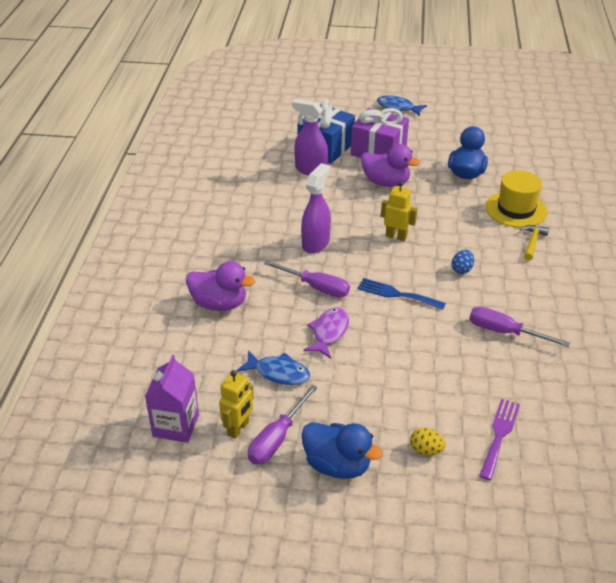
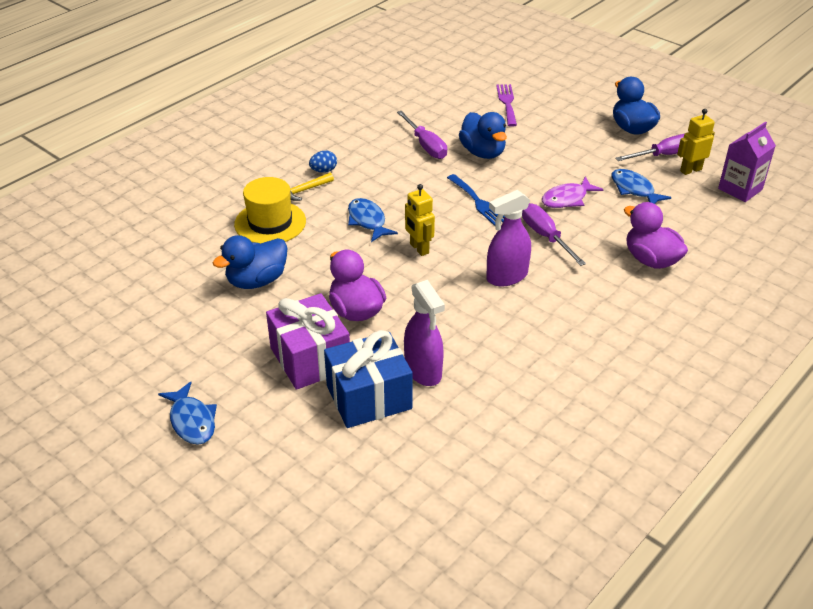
camera: 145 degrees left, 0 degrees up
yellow egg [410,428,446,455] -> none
blue egg [452,249,474,274] -> blue egg moved to [309,150,337,173]
purple fork [479,399,520,480] -> purple fork turned 120 degrees clockwise [496,84,517,127]
none -> blue fish [348,198,398,242]
none -> blue duck [459,112,507,159]

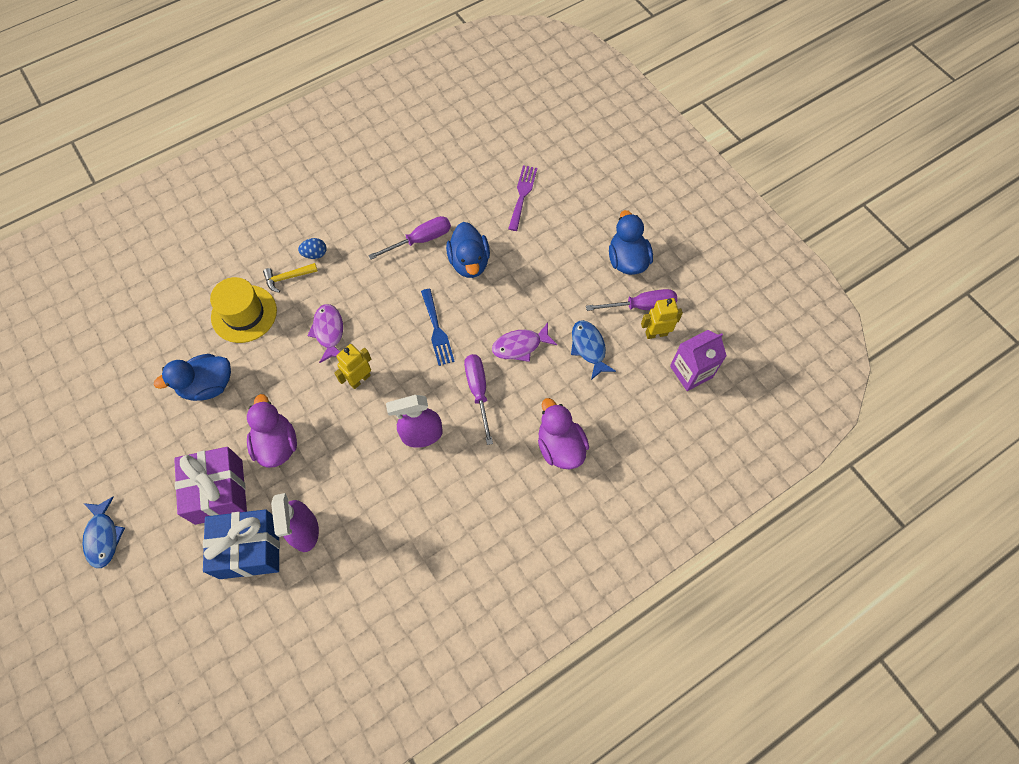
camera: 15 degrees right, 25 degrees up
blue fish [348,198,398,242] -> purple fish [307,304,343,363]
purple screwdriver [397,111,447,159] -> purple screwdriver turned 105 degrees counterclockwise [368,216,451,260]
yellow robot [405,184,435,256] -> yellow robot turned 60 degrees clockwise [335,344,371,389]

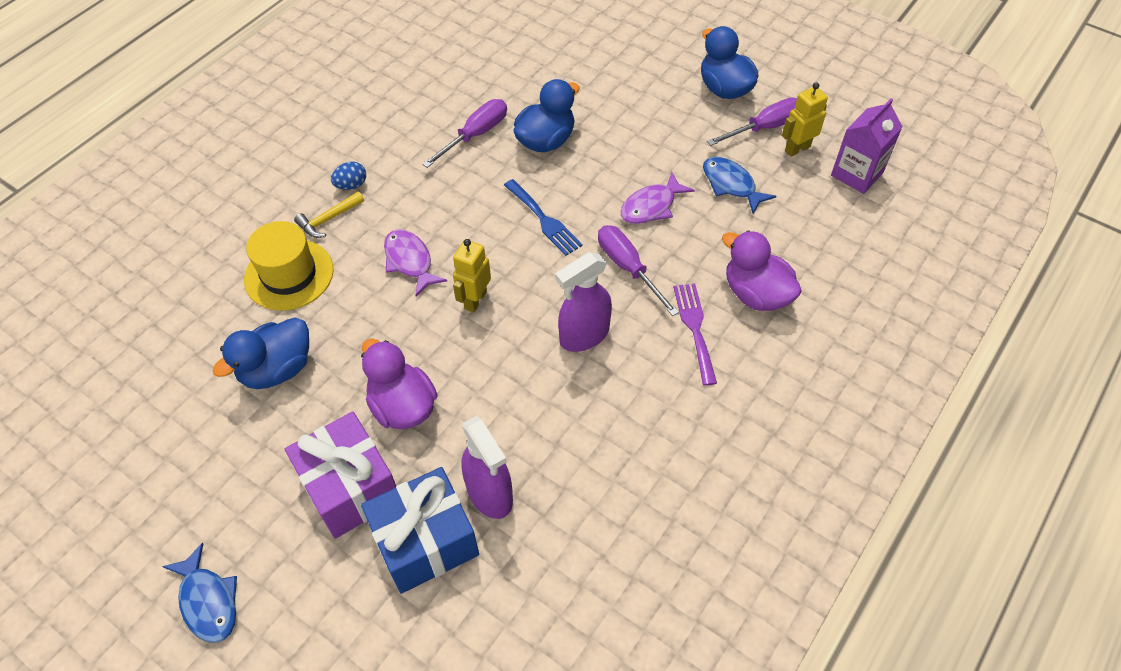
camera: 20 degrees left, 10 degrees down
blue duck [446,222,490,278] -> blue duck turned 105 degrees counterclockwise [513,79,580,152]
purple fork [508,165,537,231] -> purple fork moved to [673,283,717,386]

